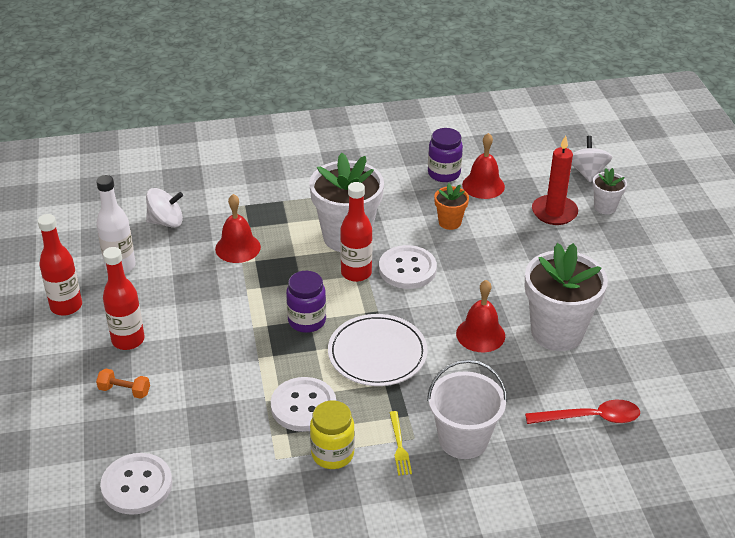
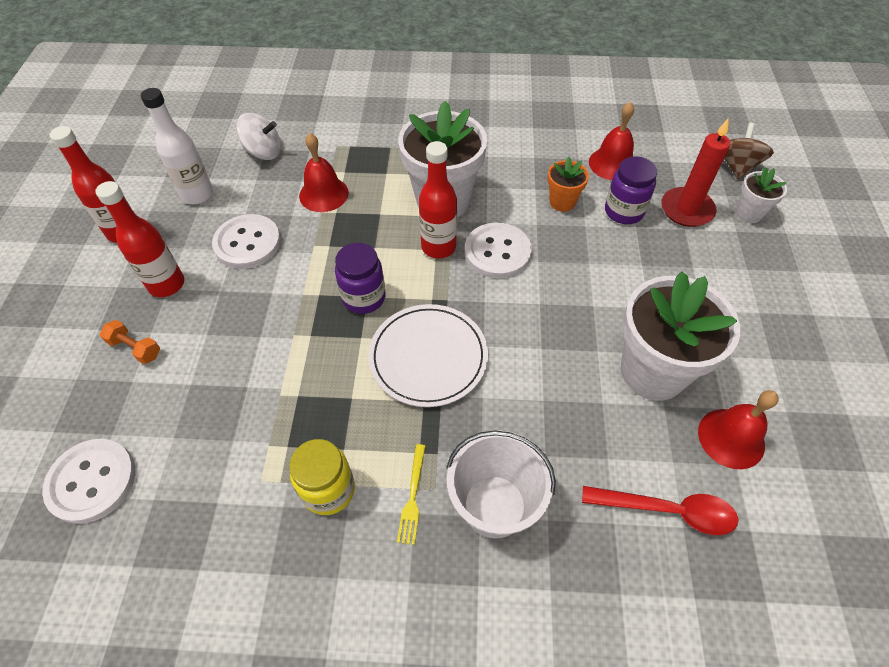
camera: 15 degrees right, 15 degrees up
white button [271,377,336,432] -> white button moved to [212,214,281,269]
purple jar [428,128,463,182] -> purple jar moved to [605,156,657,224]
red bell [456,280,505,352] -> red bell moved to [698,390,779,469]
white spinning top [572,136,612,182] -> brown spinning top [724,123,774,179]

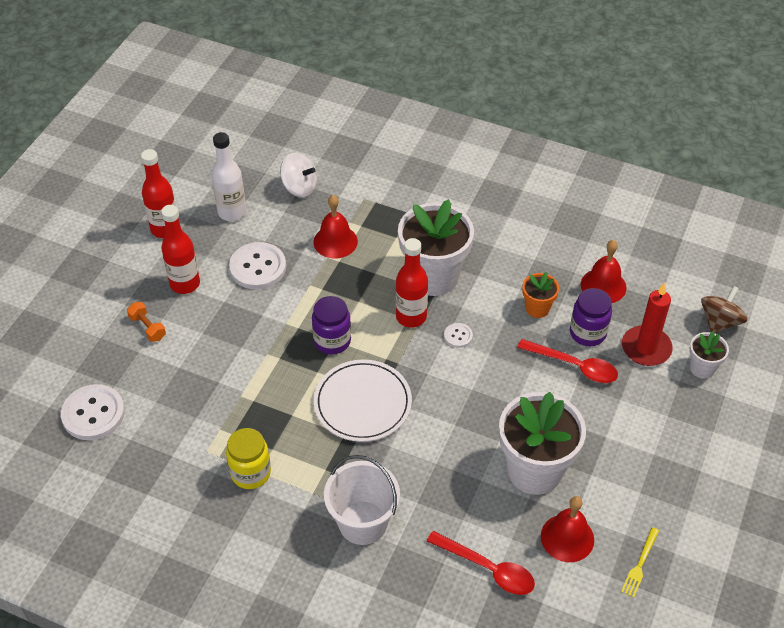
camera: 20 degrees right, 5 degrees down
yellow fork [397,444,426,545] -> yellow fork moved to [621,527,659,598]
white button [465,223,532,279] -> white button [444,323,473,348], size x0.49
none -> red spoon [517,339,618,383]

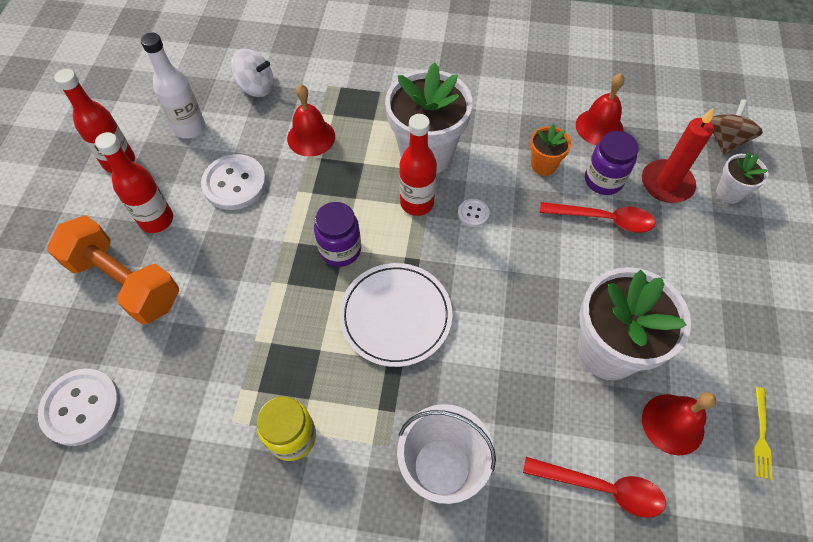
camera: 15 degrees left, 10 degrees up
orange dumbbell [127,302,166,342] -> orange dumbbell [47,216,179,325], size x2.37

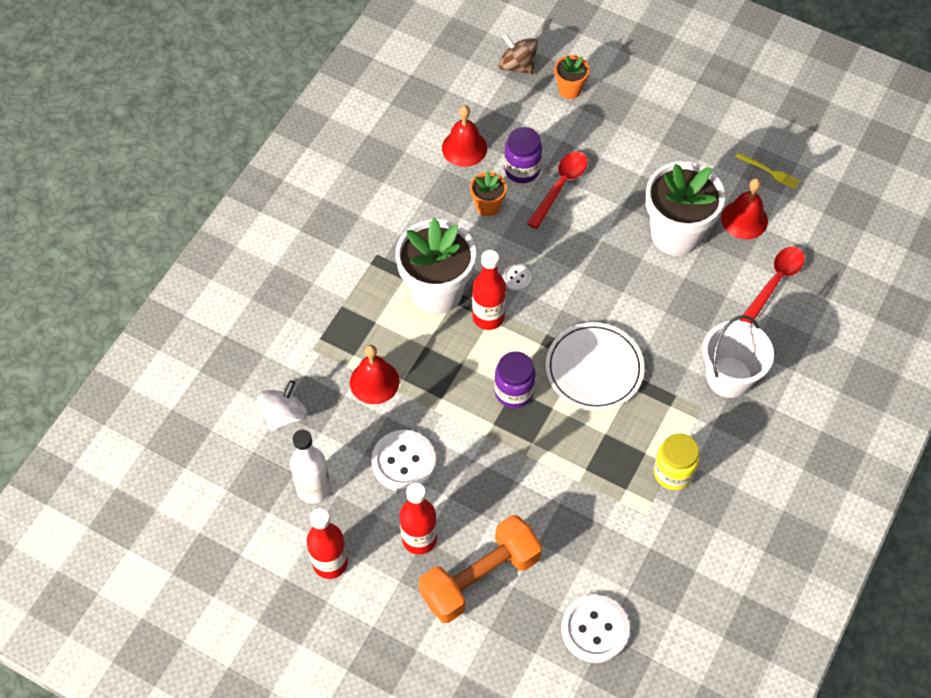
camera: 70 degrees left, 0 degrees up
red candle [642,108,714,203] -> none
white flower pot [716,152,768,204] -> orange flower pot [555,55,590,99]

